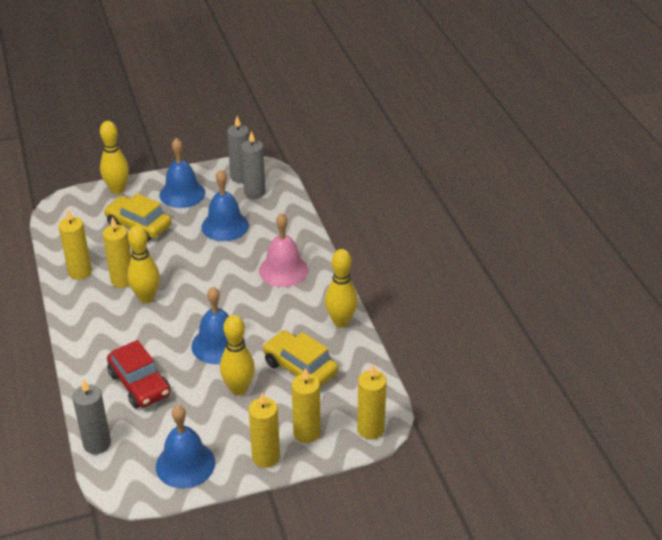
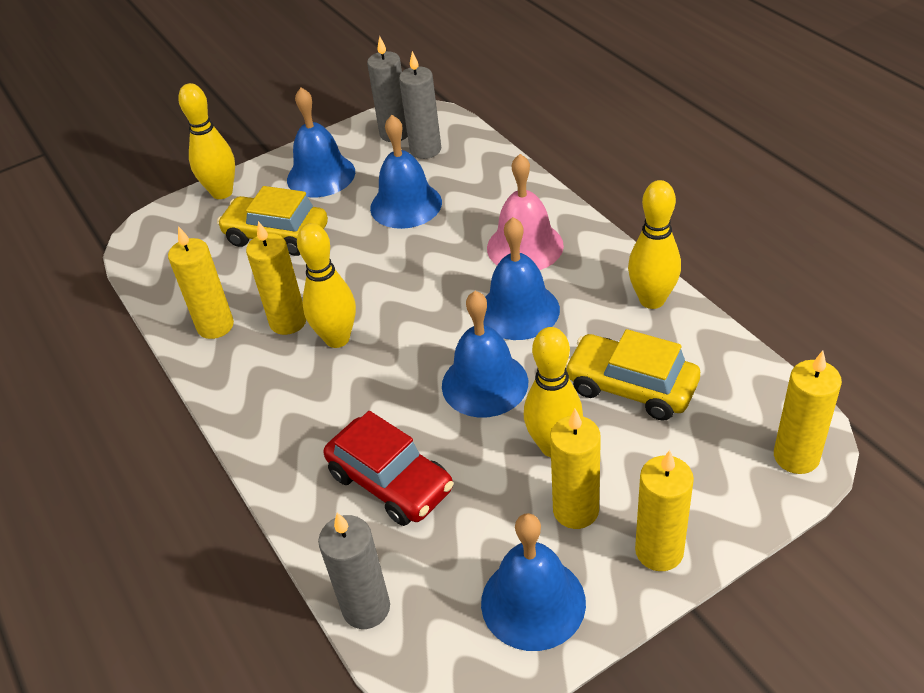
camera: 10 degrees left, 5 degrees up
yellow candle [292,368,320,443] -> yellow candle moved to [550,409,601,529]
none -> blue bell [484,217,560,340]

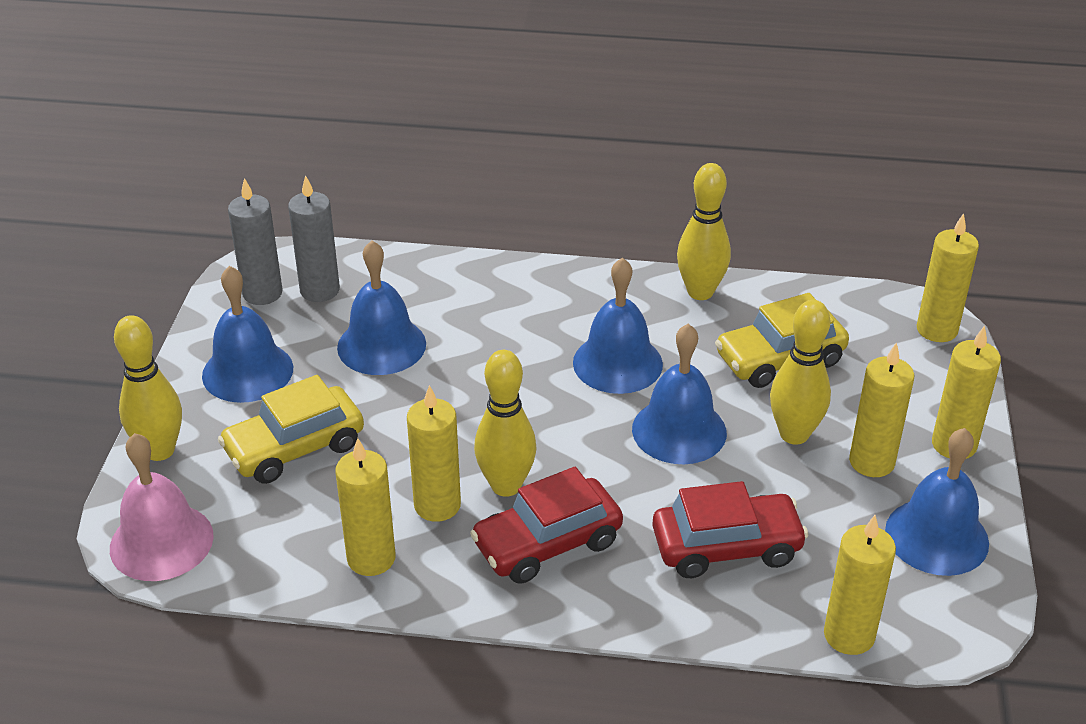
camera: 55 degrees left, 5 degrees down
grey candle [318,513,390,629] -> yellow candle [824,515,896,655]
pink bell [487,154,564,270] -> pink bell moved to [110,433,214,581]
none -> red car [470,467,623,584]

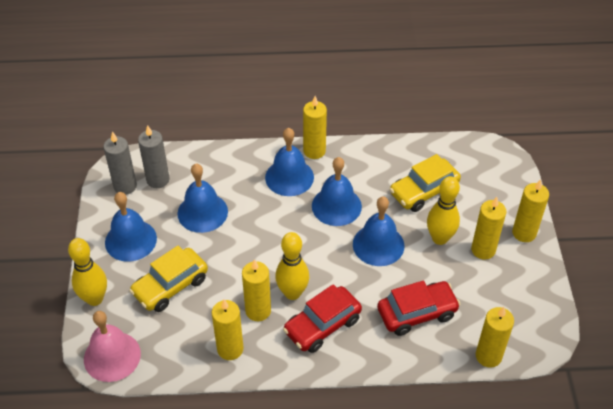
camera: 10 degrees left, 10 degrees up
yellow bowling pin [677,163,731,300] -> none
blue bell [885,428,989,576] -> blue bell moved to [265,128,314,196]
yellow candle [917,213,979,342] -> yellow candle moved to [303,96,327,159]

